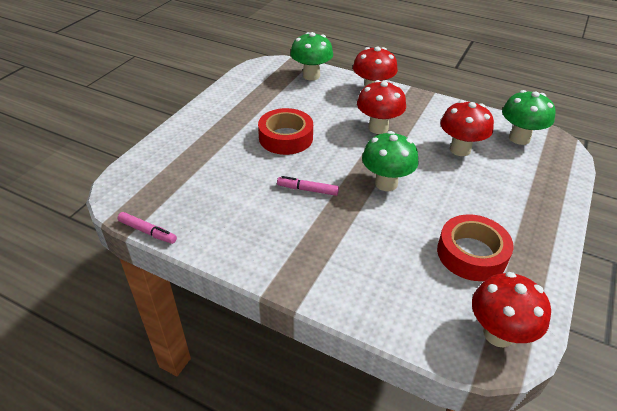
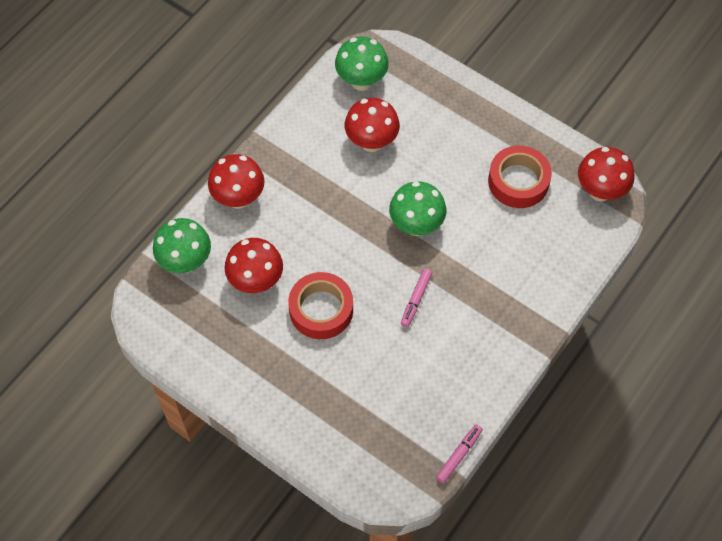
camera: 80 degrees left, 20 degrees up
red mushroom [357,80,406,134] -> red mushroom moved to [224,238,283,293]

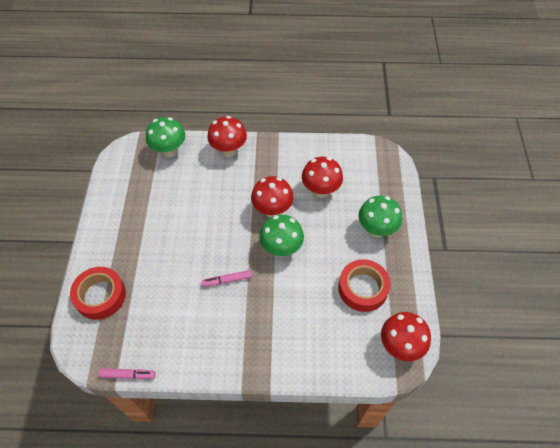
camera: 55 degrees right, 5 degrees down
red mushroom [224,238,283,293] -> red mushroom moved to [251,176,294,218]
red tape [288,272,353,339] -> red tape moved to [70,267,126,320]
green mushroom [335,37,389,91] -> green mushroom moved to [359,196,402,238]

